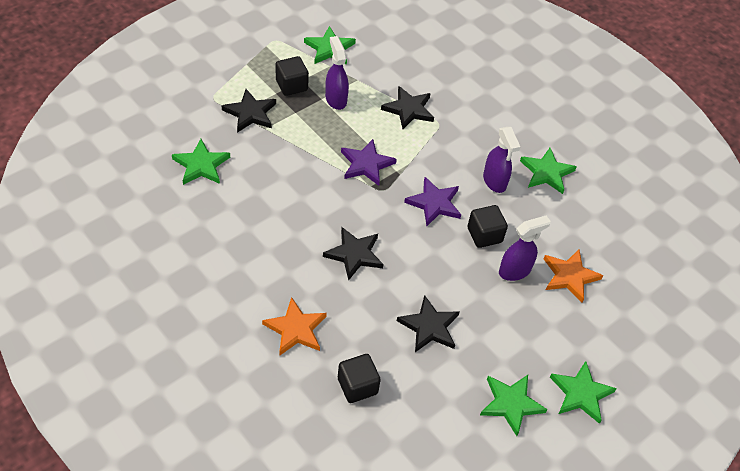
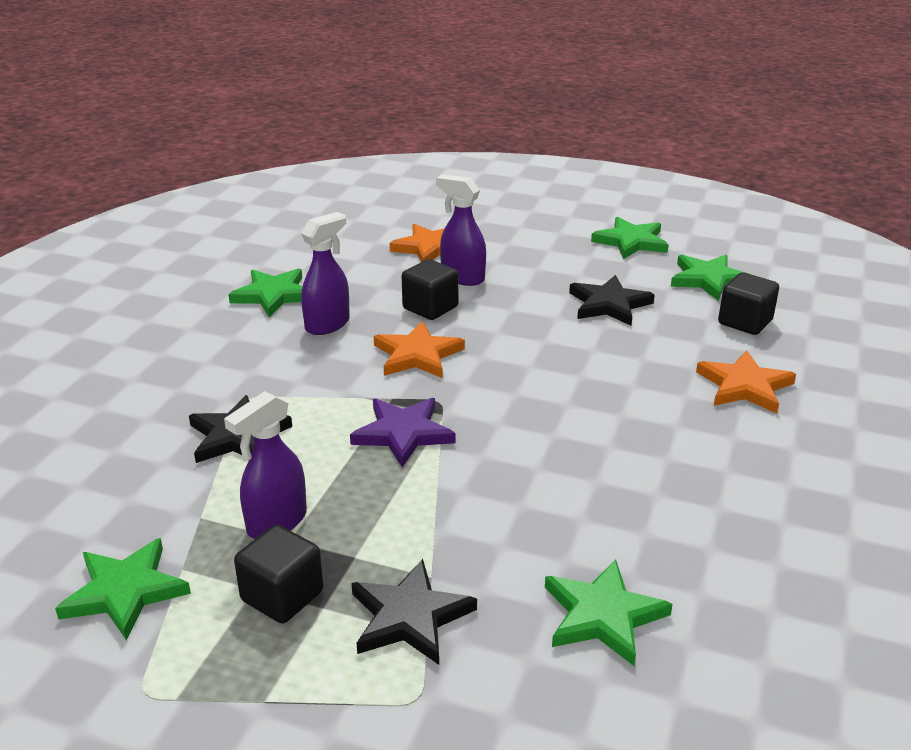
camera: 115 degrees left, 20 degrees down
black star [323,227,383,281] -> none
purple star [404,177,461,226] -> orange star [374,321,465,378]
green star [550,361,617,424] -> green star moved to [671,255,749,301]

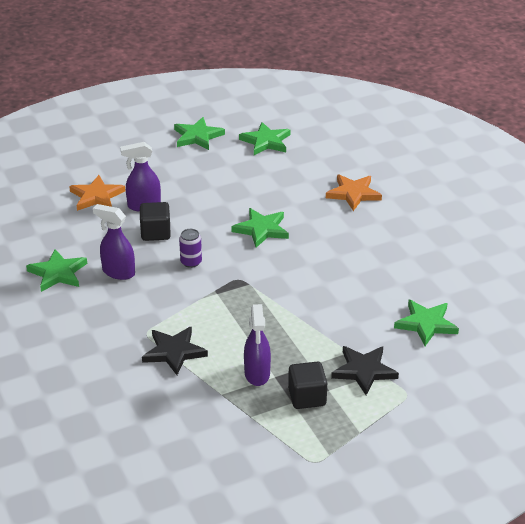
camera: 45 degrees left, 5 degrees up
green star [55,538,191,640] -> green star moved to [231,208,289,248]
purple spray bottle [301,212,350,335] -> purple spray bottle turned 60 degrees counterclockwise [93,204,135,280]
purple star [350,398,456,468] -> none
orange star [374,321,465,378] -> purple can [179,229,202,268]
black star [569,275,655,326] -> none
black cube [718,272,779,335] -> none

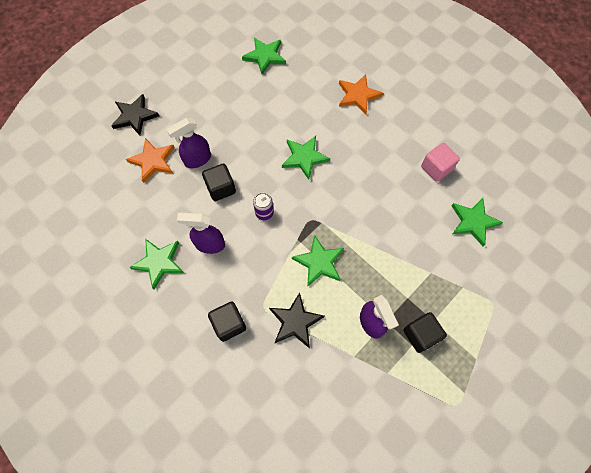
camera: 20 degrees left, 30 degrees up
green star [174,117,225,150] -> green star moved to [292,235,344,287]
black star [331,346,399,395] -> black star moved to [111,94,159,135]
none -> black cube [208,302,246,342]
none -> pink cube [421,143,460,182]

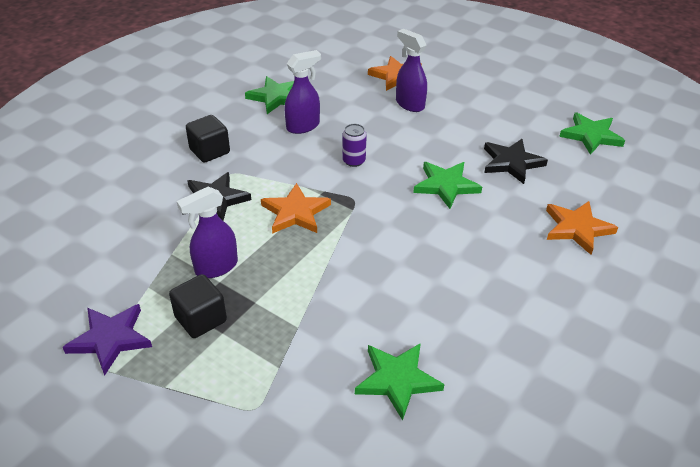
camera: 80 degrees right, 25 degrees down
black star [111,94,159,135] -> black star moved to [484,139,548,184]
purple spray bottle [177,212,225,254] -> purple spray bottle turned 60 degrees clockwise [285,50,321,134]
black cube [202,164,236,201] -> none
green star [292,235,344,287] -> orange star [261,183,331,234]
pink cube [421,143,460,182] -> none
none -> purple star [63,304,152,376]

